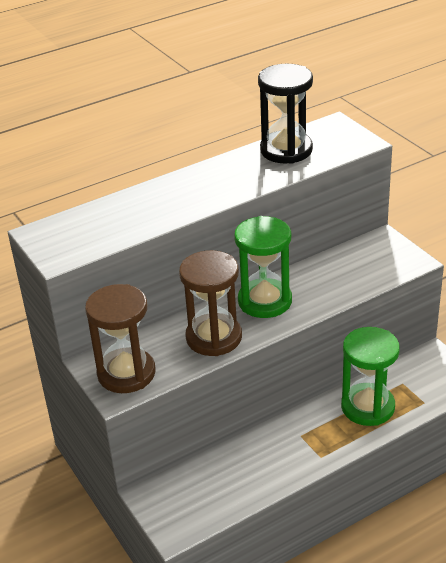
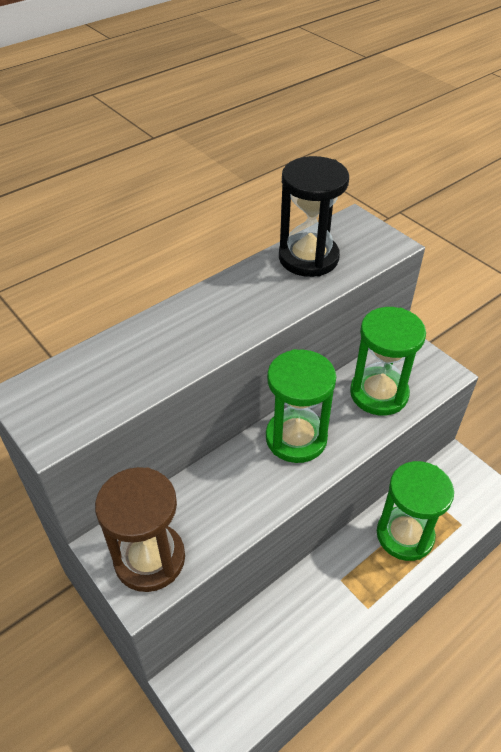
camera: 10 degrees left, 10 degrees up
brown hourglass [179,250,242,356] -> none
none -> green hourglass [350,307,426,416]

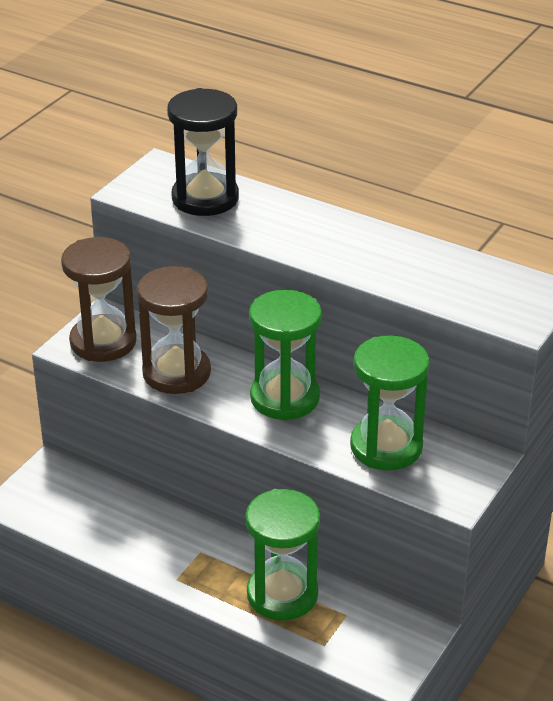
camera: 70 degrees right, 10 degrees down
black hourglass [279,156,349,277] -> black hourglass moved to [167,88,239,216]
none -> brown hourglass [137,266,211,394]

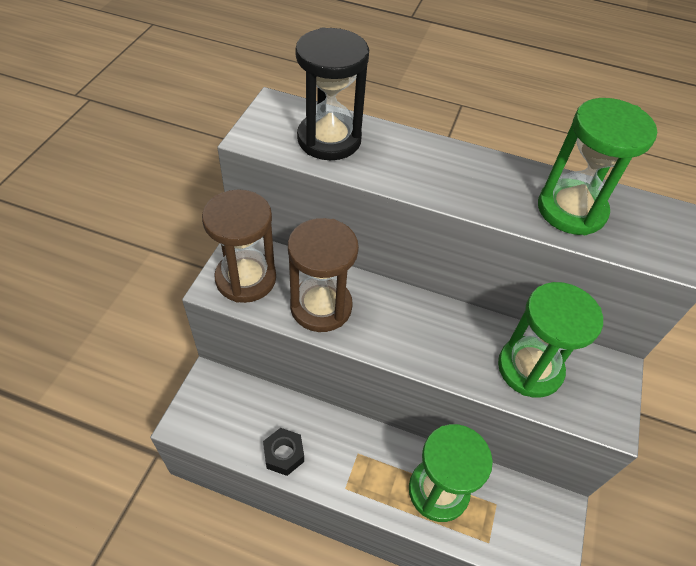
camera: 15 degrees left, 15 degrees up
green hourglass [249,290,322,420] -> green hourglass moved to [538,98,657,235]
none -> black nut [263,428,304,476]

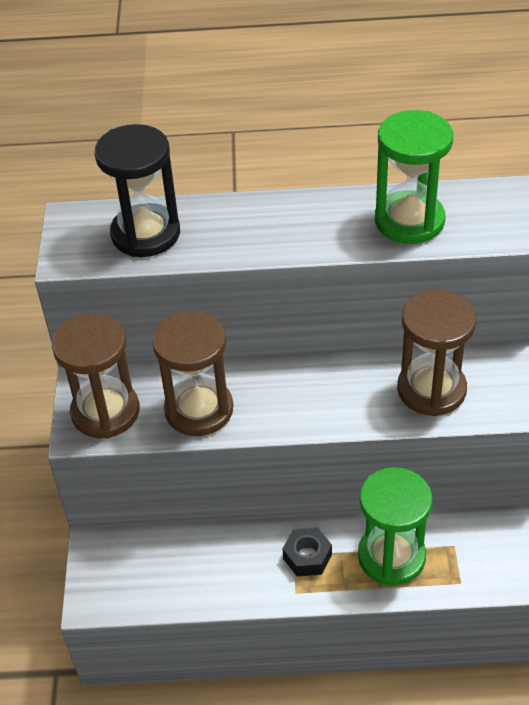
camera: 15 degrees left, 5 degrees down
black nut [263,428,304,476] -> black nut moved to [283,528,332,577]
green hourglass [498,282,603,398] -> brown hourglass [397,290,476,416]

